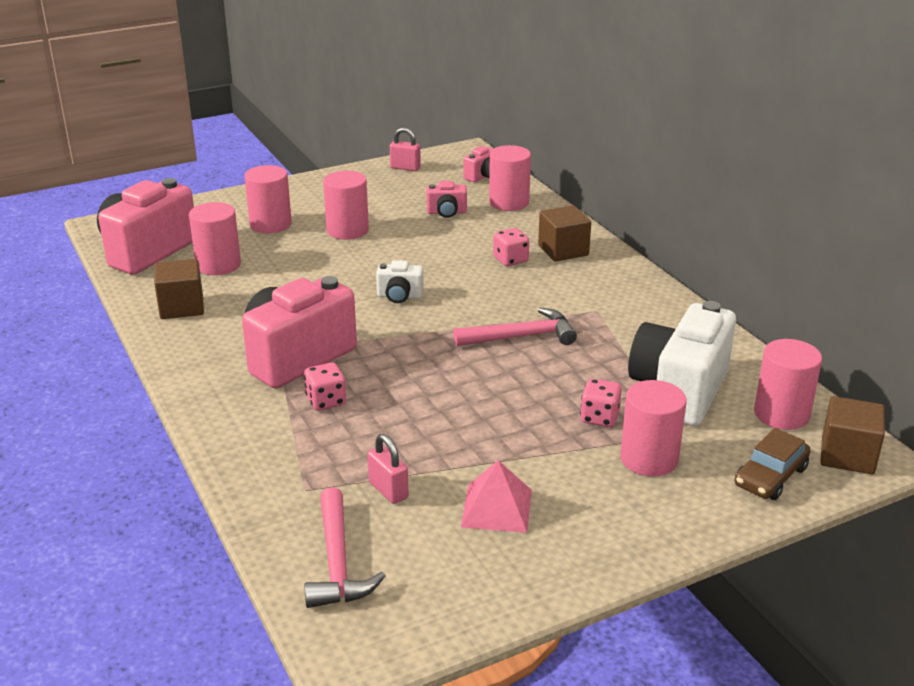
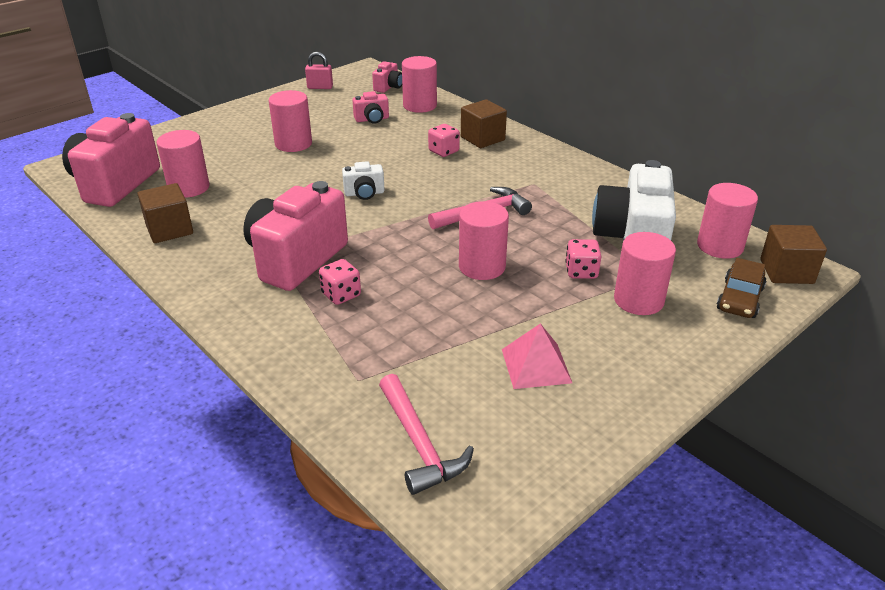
camera: 15 degrees left, 5 degrees up
pink cylinder [244,165,292,233] -> pink cylinder moved to [459,201,509,280]
pink padlock [367,434,409,504] -> none

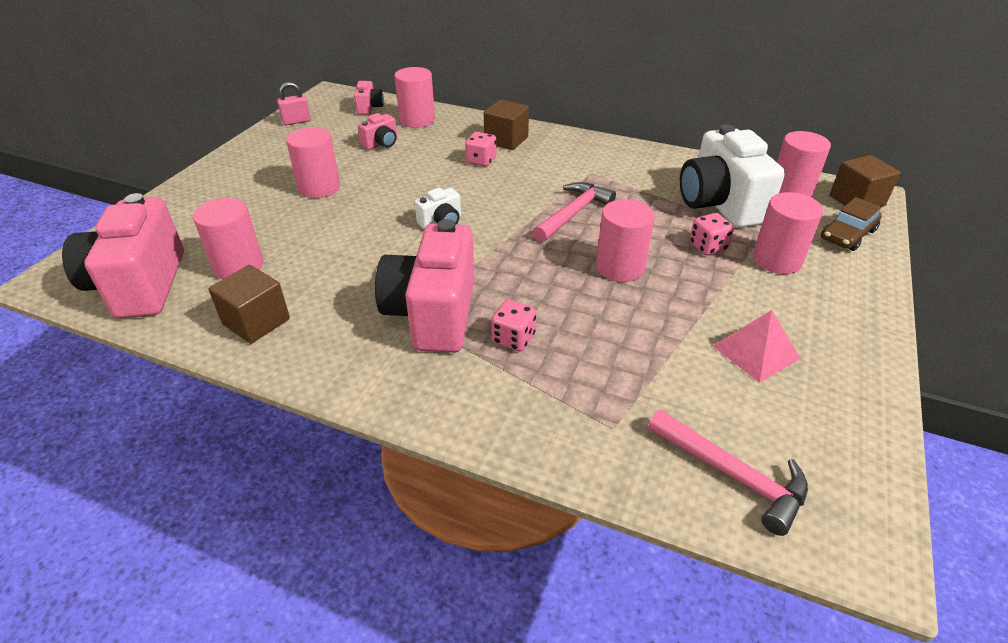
camera: 25 degrees left, 5 degrees up
brown car [717,258,766,318] -> brown car turned 45 degrees clockwise [821,197,882,251]

